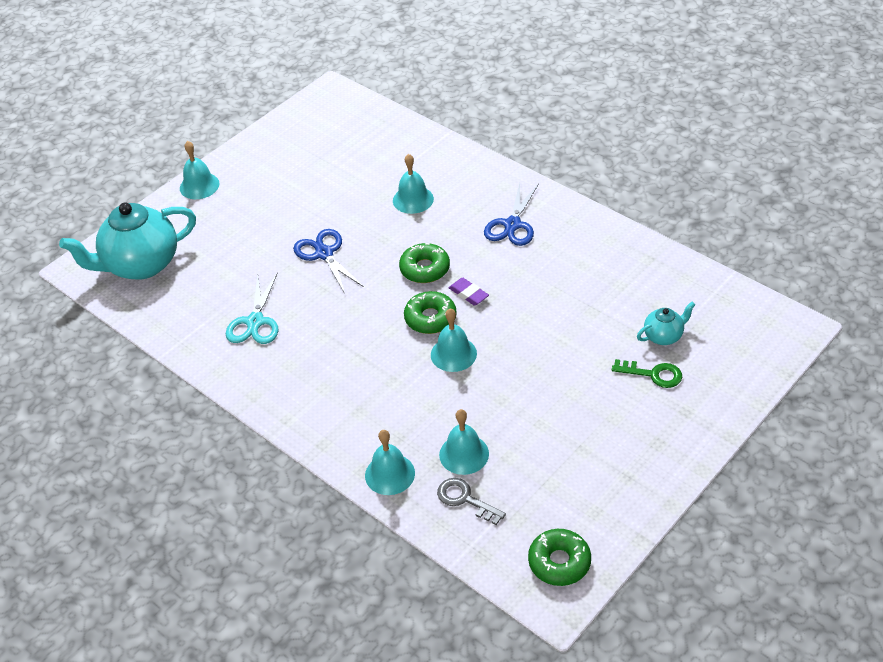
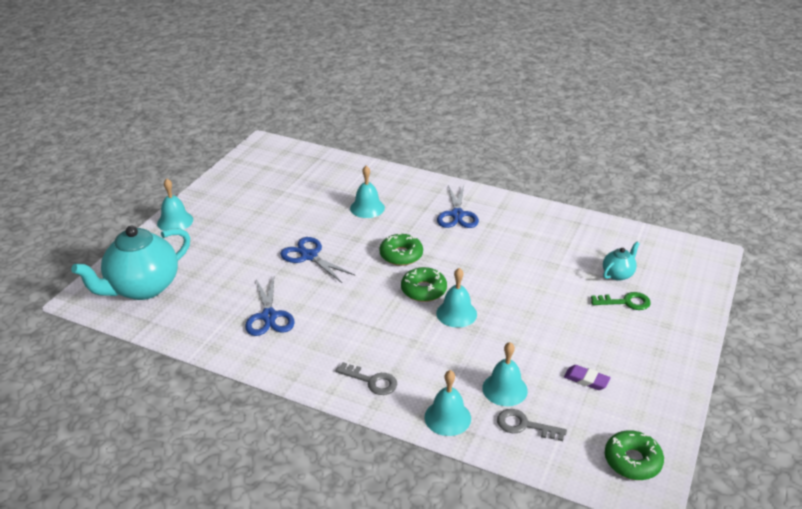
camera: 20 degrees left, 10 degrees down
turquoise scissors [226,272,279,344] -> blue scissors [245,277,295,336]
purple eraser [449,278,489,306] -> purple eraser moved to [564,365,611,390]
none -> grey key [336,362,397,395]

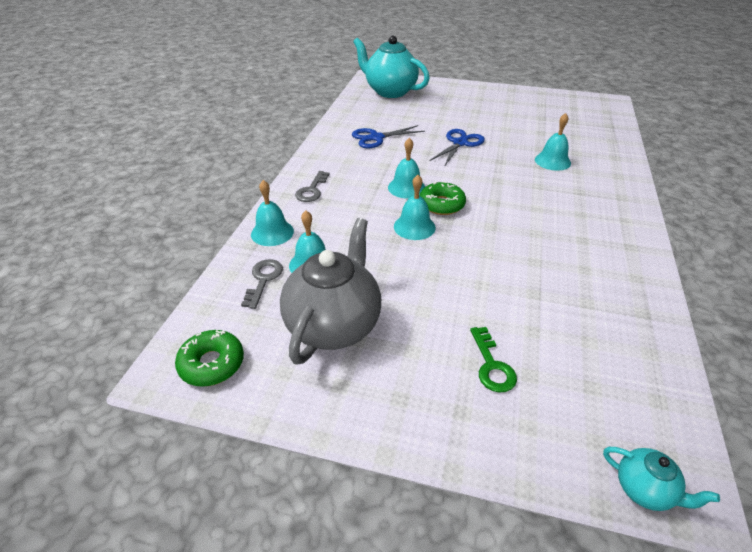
camera: 80 degrees right, 5 degrees up
turquoise bell [157,179,193,231] -> turquoise bell moved to [388,138,425,199]
green donut [379,233,423,266] -> none
blue scissors [437,185,479,228] -> none
purple eraser [564,365,611,390] -> grey teapot [280,218,381,365]
turquoise teapot [603,241,640,281] -> turquoise teapot moved to [603,447,720,511]

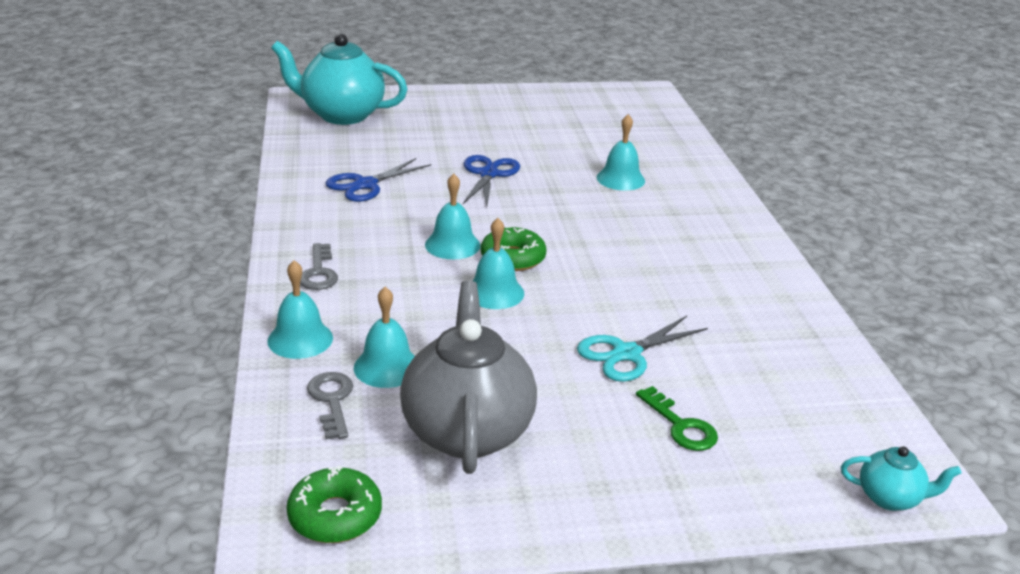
camera: 25 degrees left, 10 degrees down
none -> turquoise scissors [577,316,708,382]

